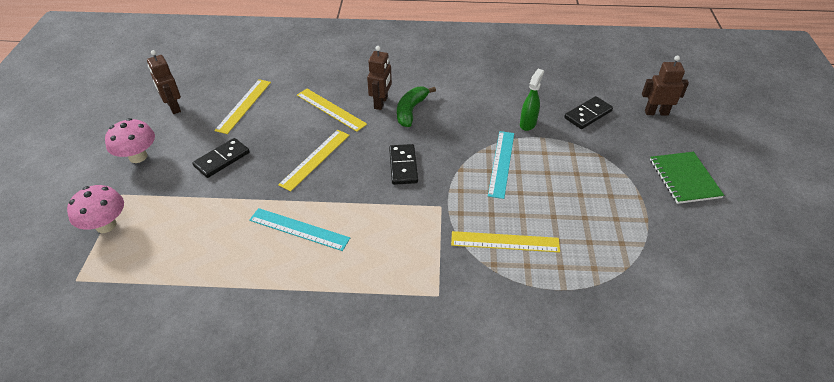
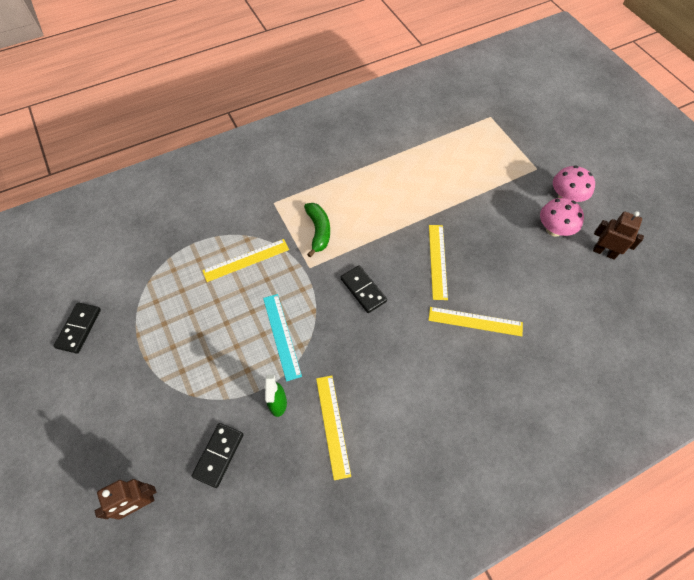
camera: 150 degrees right, 15 degrees up
pink mushroom [67,185,124,233] -> pink mushroom moved to [540,198,584,237]
black domino [192,138,250,178] -> black domino moved to [54,302,101,354]
yellow ruler [214,79,271,134] -> yellow ruler moved to [316,375,351,480]
turquoise ruler [249,208,350,251] -> none
brown robot [367,46,392,110] -> none
green banana [397,87,436,127] -> green banana moved to [304,203,330,257]
green notebook [650,152,724,204] -> none

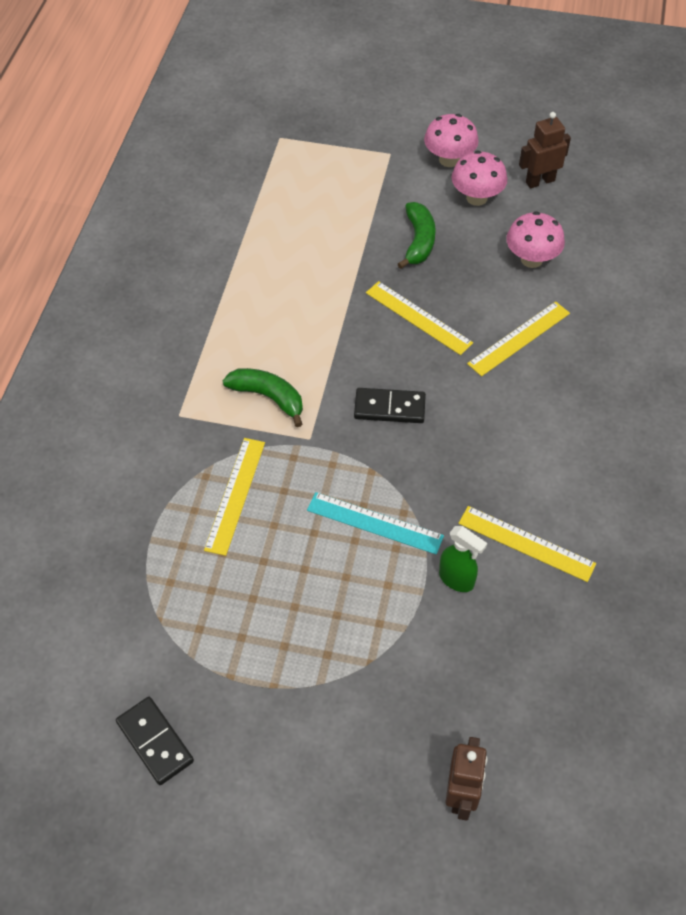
camera: 50 degrees left, 5 degrees down
black domino [192,423,244,488] -> none
none -> green banana [398,202,436,269]
none -> pink mushroom [506,211,565,268]

